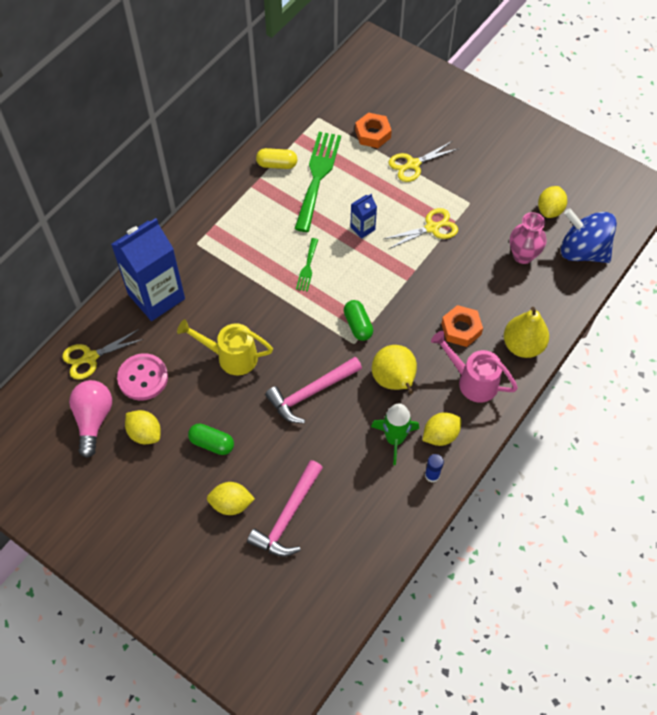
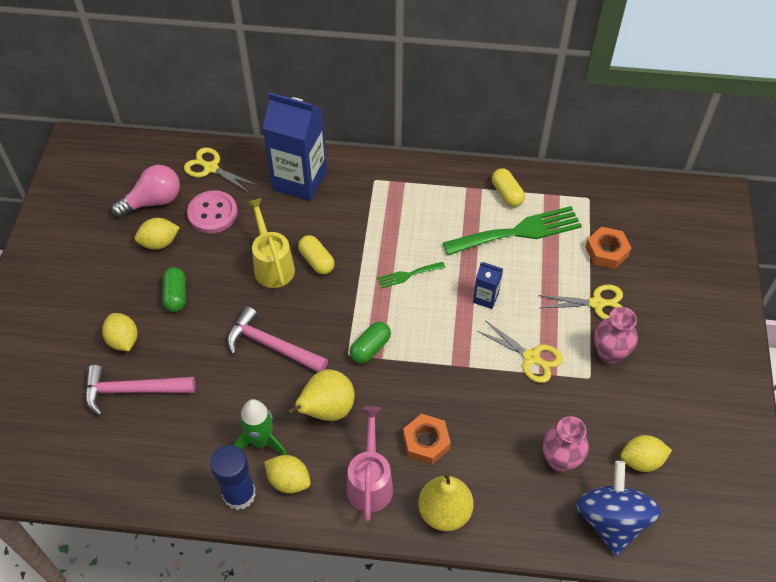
camera: 60 degrees right, 5 degrees down
yellow lemon [125,410,161,444] -> yellow lemon turned 60 degrees clockwise [135,218,180,250]
yellow scissors [389,141,459,182] -> yellow scissors turned 150 degrees clockwise [538,284,623,319]
blue glue stick [425,454,444,483] -> blue glue stick [210,445,256,510], size x1.93
none -> yellow capsule [298,235,335,274]
none -> pink vase [594,307,638,364]

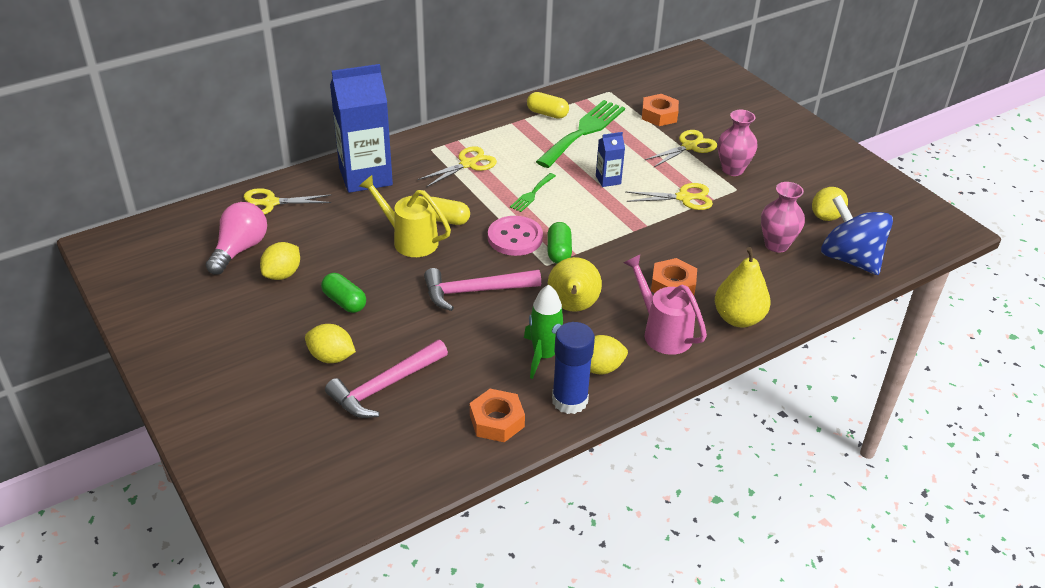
camera: 40 degrees left, 15 degrees down
pink button [187,190,237,233] -> pink button moved to [488,216,543,256]
none -> yellow scissors [418,146,497,187]
none -> orange nut [470,389,525,442]

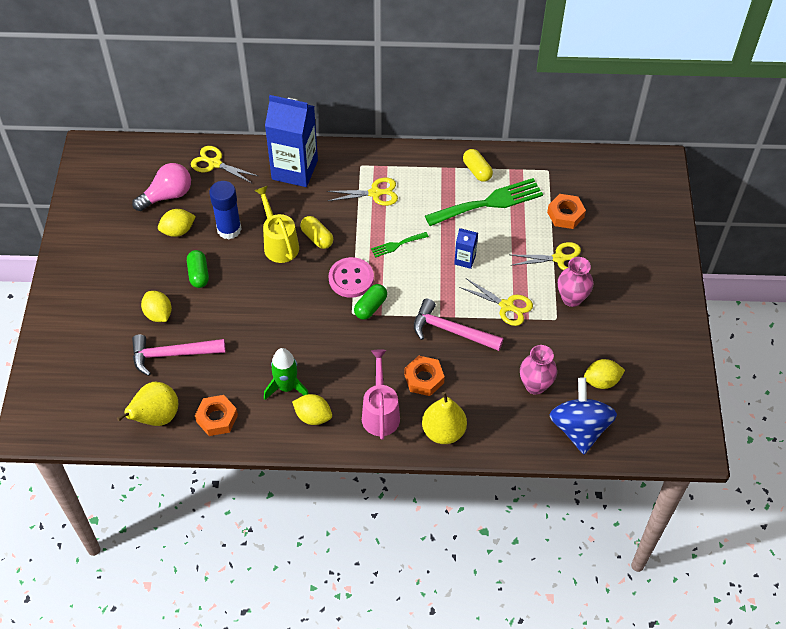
camera: 35 degrees right, 15 degrees up
pink hammer [424,268,541,311] -> pink hammer moved to [414,298,503,351]
yellow pear [548,257,602,312] -> yellow pear moved to [117,382,178,426]
blue glue stick [552,322,595,414] -> blue glue stick moved to [209,181,242,239]

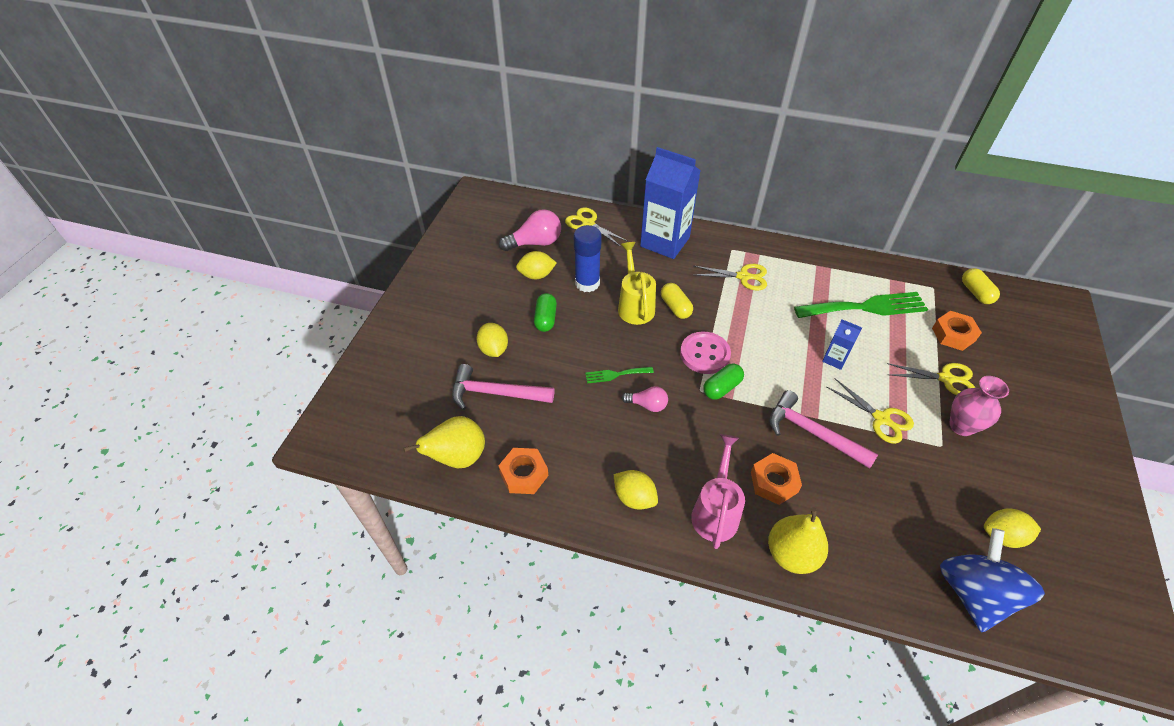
camera: 15 degrees right, 5 degrees down
green rocket [264,348,309,400] -> none
green fork [371,232,429,258] -> green fork moved to [585,367,654,384]
yellow capsule [463,149,493,182] -> yellow capsule moved to [962,268,1000,304]
pink vase [520,345,557,395] -> none
none -> pink light bulb [621,386,668,412]

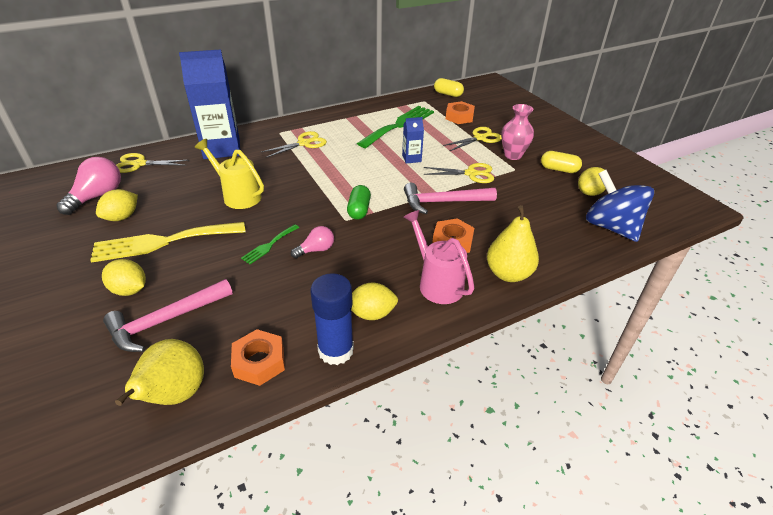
camera: 45 degrees left, 10 degrees down
green capsule [534,293,557,332] -> yellow fork [90,222,246,263]
blue glue stick [574,225,602,292] -> blue glue stick moved to [310,273,354,365]
yellow capsule [661,283,693,319] -> yellow capsule moved to [541,151,582,173]
pink button [680,331,731,374] -> none

